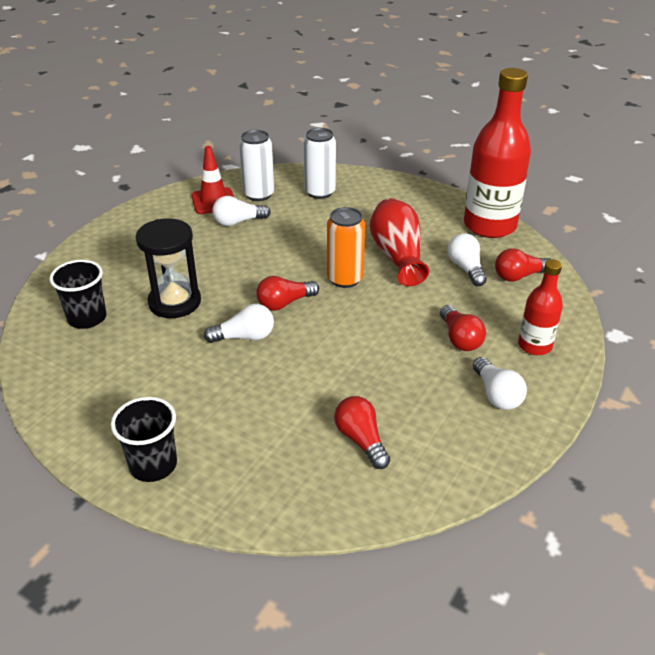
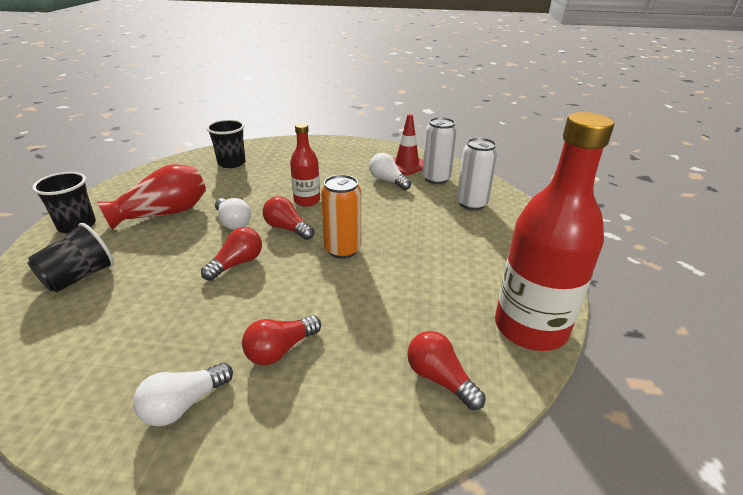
camera: 65 degrees right, 5 degrees down
black hourglass [136,218,201,318] -> none
red light bulb [334,396,390,469] -> red light bulb moved to [201,227,262,281]
red vase [370,198,429,286] -> red vase moved to [97,164,206,230]
white light bulb [447,233,487,286] -> none
red bottle [518,259,563,355] -> red bottle moved to [290,123,320,207]
none -> black cup [28,223,114,292]

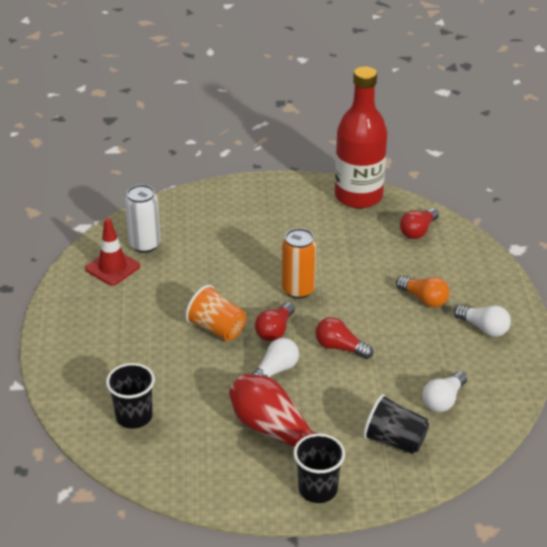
camera: 100 degrees left, 5 degrees up
red light bulb [242,315,321,365] -> orange light bulb [396,277,450,308]
red bottle [290,123,320,207] -> orange cup [185,285,246,341]
white light bulb [369,153,411,190] -> white light bulb moved to [422,371,467,412]
white can [457,138,498,210] -> none

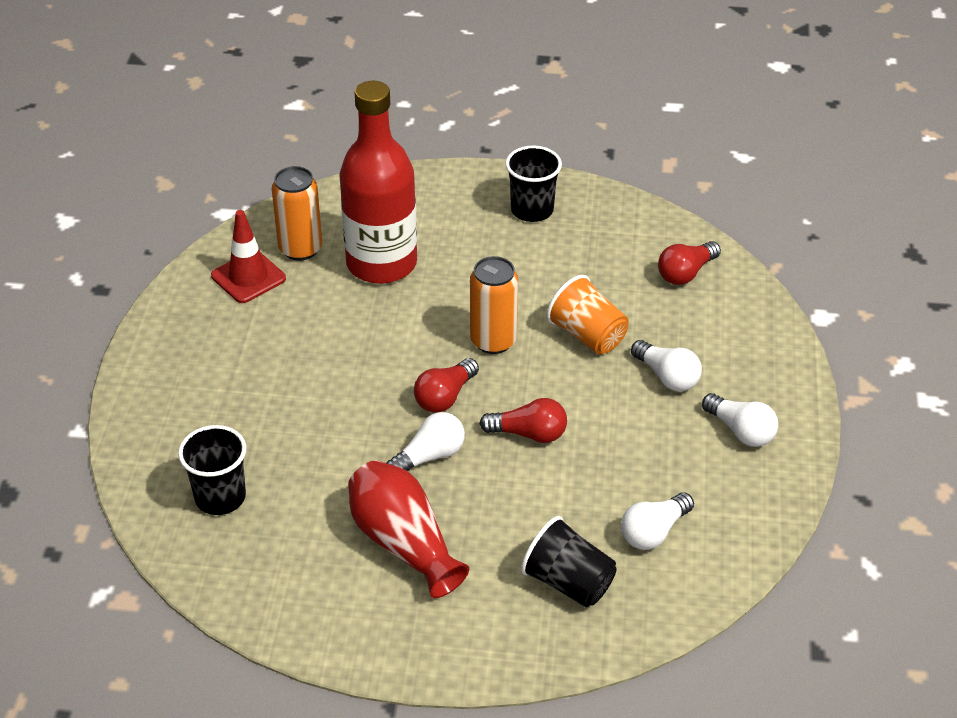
camera: 10 degrees right, 5 degrees up
white can [125,185,161,253] -> orange can [272,166,322,261]
orange cup [185,285,246,341] -> orange cup moved to [546,275,629,354]
black cup [293,434,345,503] -> black cup moved to [505,146,562,222]
red light bulb [315,317,373,359] -> red light bulb turned 150 degrees clockwise [479,398,567,443]
red bottle [335,66,387,208] -> red bottle moved to [339,81,417,284]
orange light bulb [396,277,450,308] -> white light bulb [631,340,702,391]

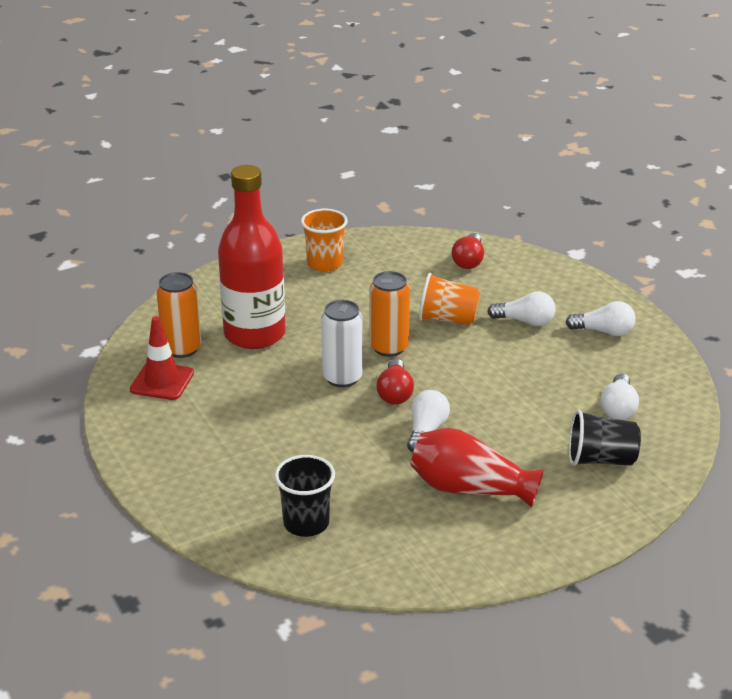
camera: 35 degrees left, 10 degrees down
red light bulb [479,398,567,443] -> none
black cup [505,146,562,222] -> orange cup [301,209,348,272]
none -> white can [321,300,363,388]

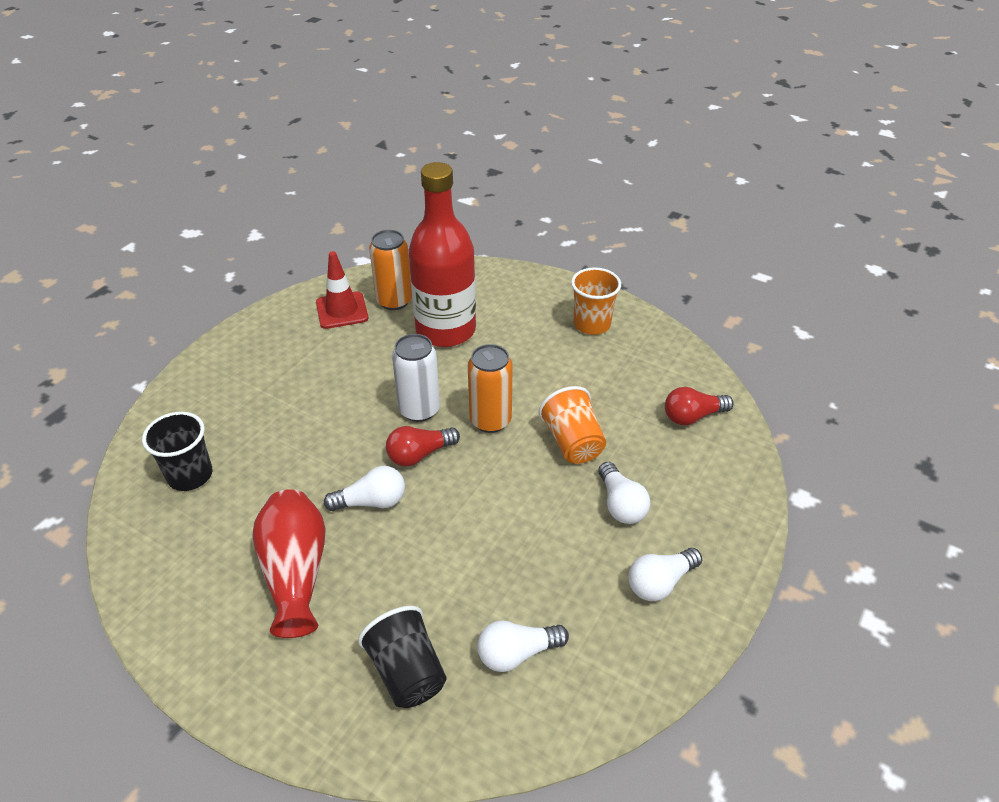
camera: 60 degrees right, 10 degrees up
white light bulb [566,301,636,336] -> white light bulb turned 75 degrees clockwise [628,548,702,601]

